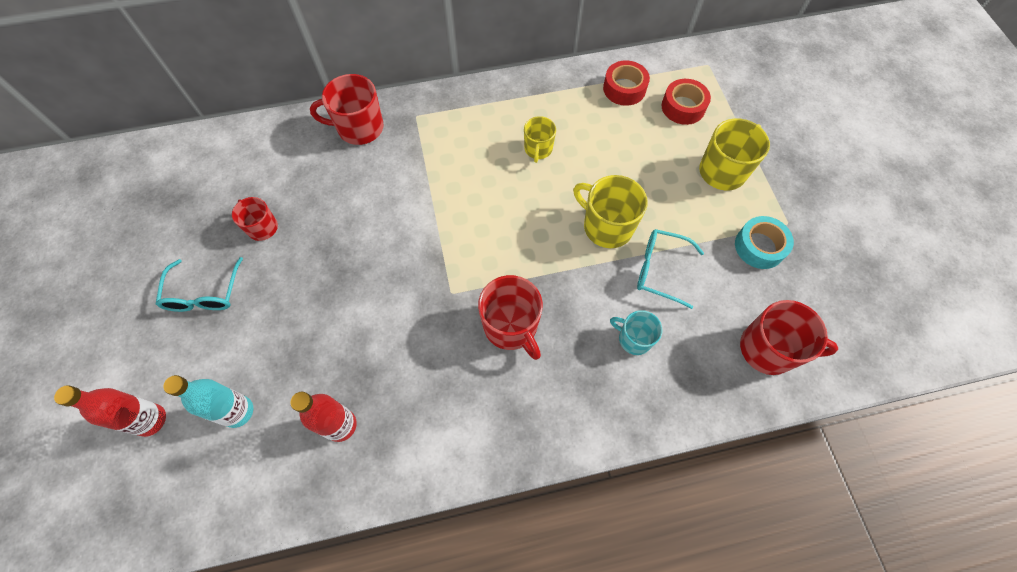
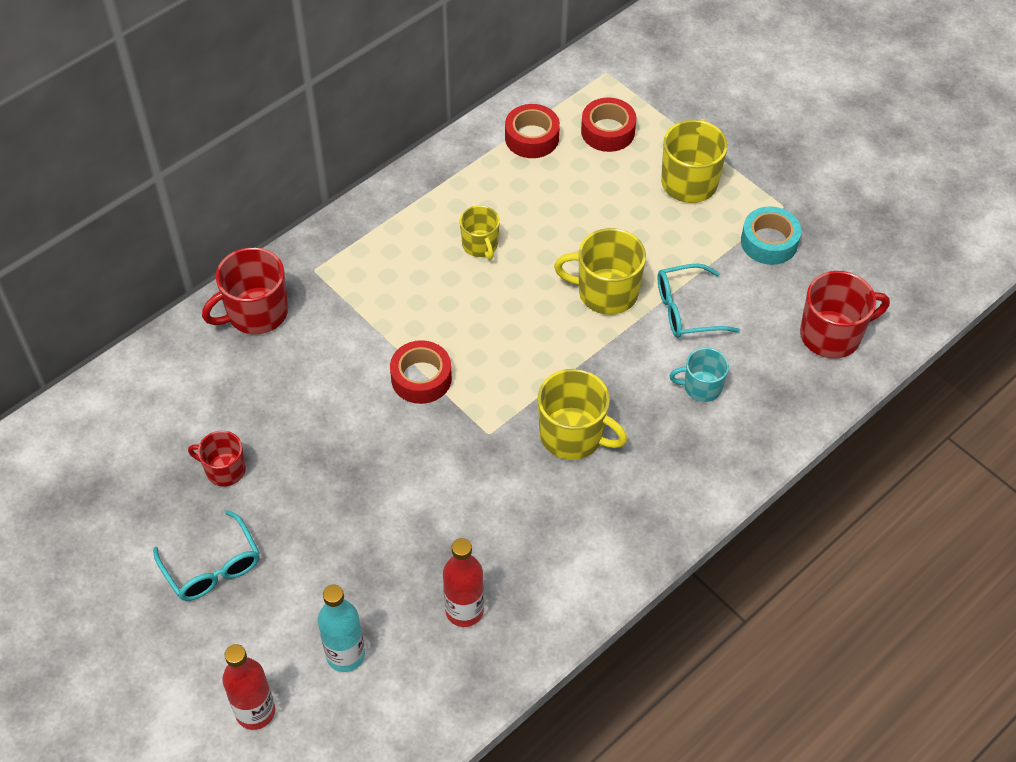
camera: 30 degrees left, 10 degrees down
red mug [478,275,543,360] -> yellow mug [538,369,627,460]
none -> red tape [390,340,452,404]

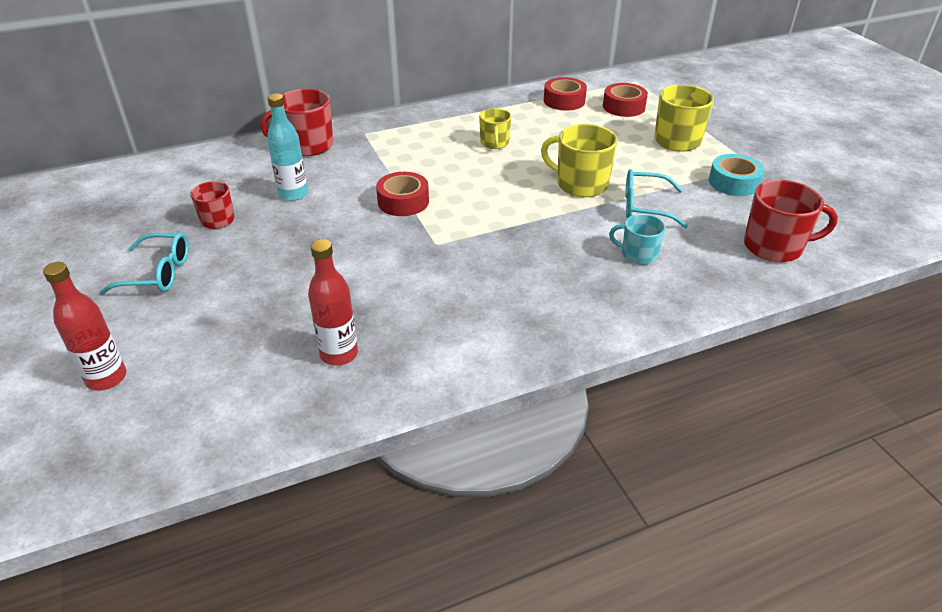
camera: 20 degrees right, 15 degrees down
turquoise glasses [153,510,260,601] -> turquoise glasses turned 75 degrees counterclockwise [99,232,189,295]
turquoise bottle [318,585,365,672] -> turquoise bottle moved to [267,93,308,201]
yellow mug [538,369,627,460] -> none

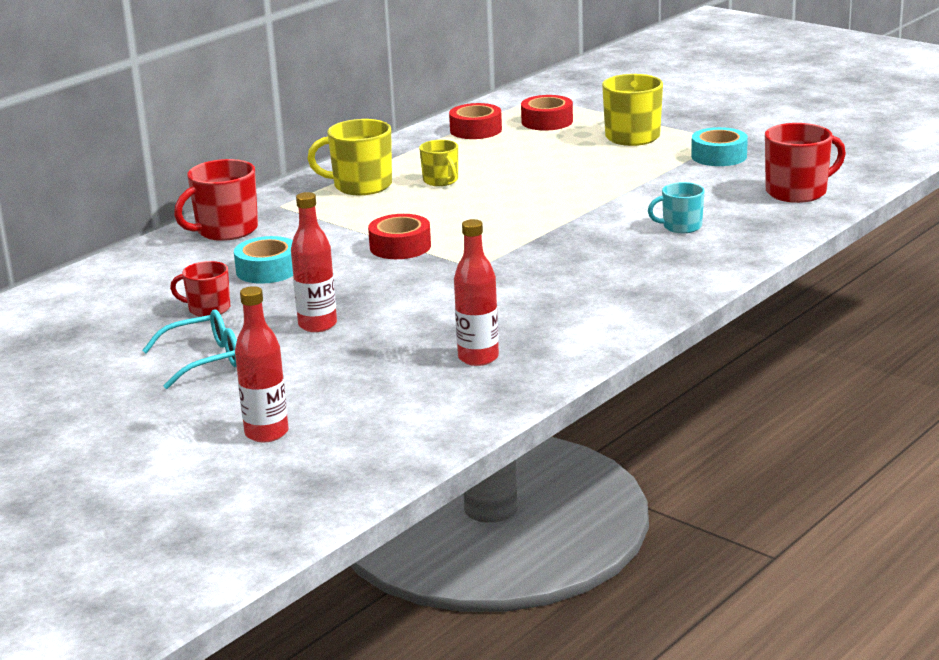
camera: 25 degrees left, 15 degrees down
turquoise bottle [267,93,308,201] -> turquoise tape [234,236,293,284]
yellow mug [541,124,618,197] -> yellow mug moved to [307,119,392,195]
turquoise glasses [625,169,688,228] -> none
none -> red bottle [291,192,337,332]

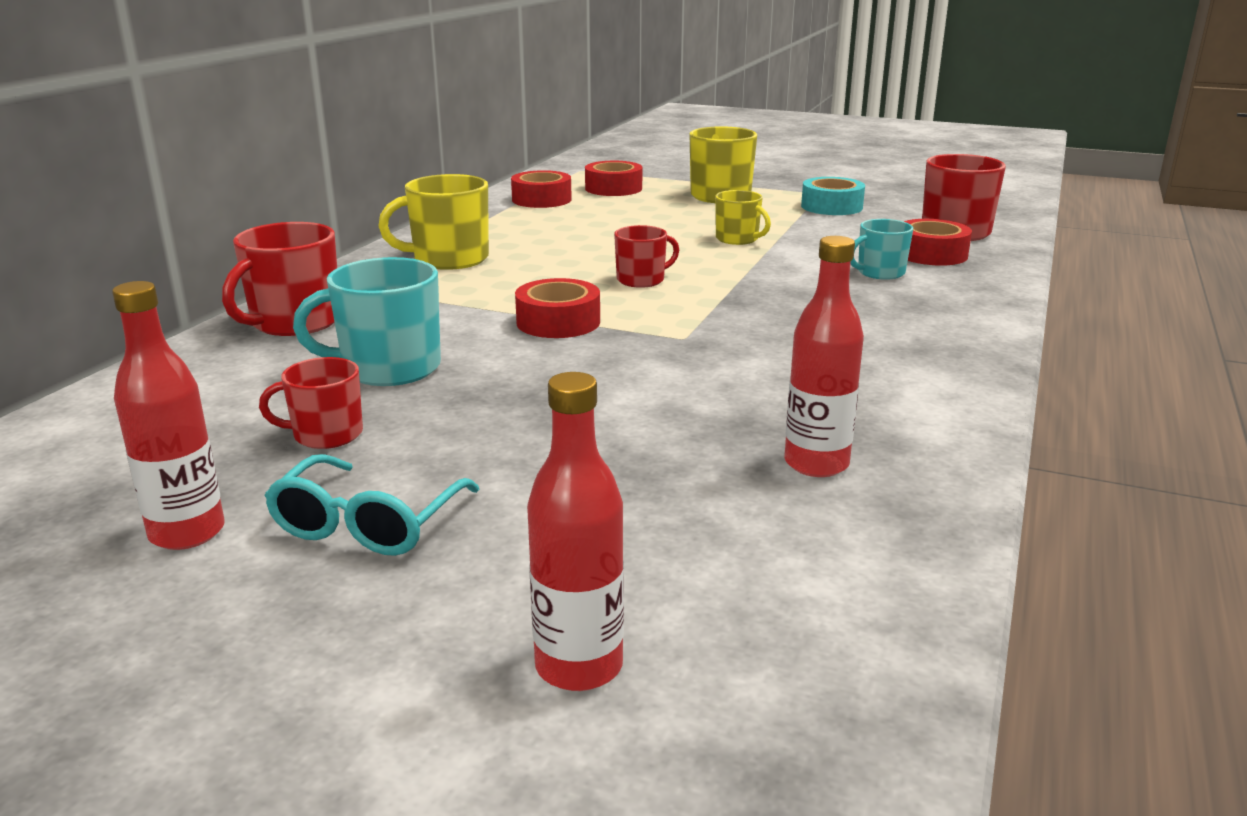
camera: 20 degrees left, 0 degrees up
turquoise glasses [142,310,237,389] -> turquoise glasses turned 150 degrees clockwise [264,454,479,556]
turquoise tape [234,236,293,284] -> turquoise mug [293,257,441,386]
red bottle [291,192,337,332] -> red bottle moved to [112,281,225,550]
yellow mug [419,140,458,186] -> yellow mug moved to [715,190,771,245]
none -> red mug [614,225,679,288]
none -> red tape [904,219,972,266]

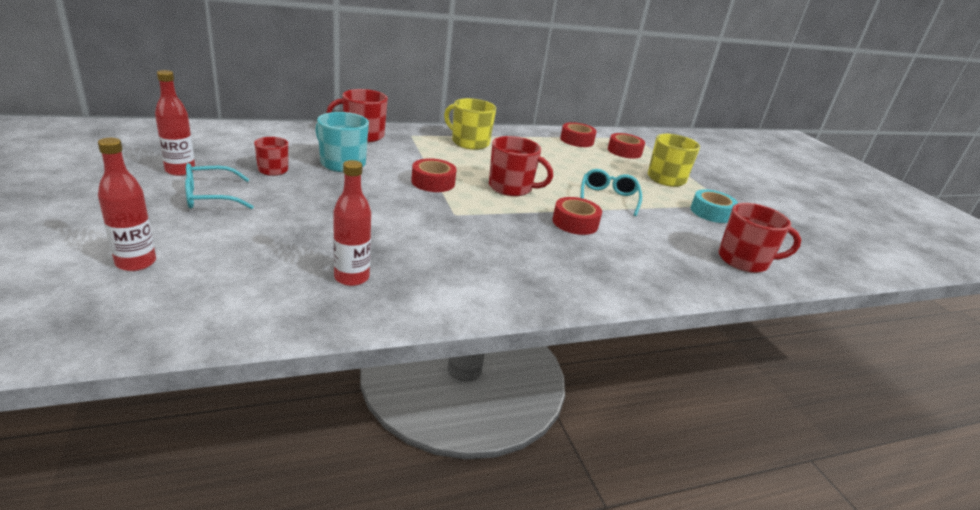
camera: 45 degrees right, 5 degrees up
red mug [614,225,679,288] -> red mug [489,136,553,196], size x1.63
yellow mug [715,190,771,245] -> turquoise glasses [581,169,642,216]
turquoise mug [851,219,913,280] -> none
red tape [904,219,972,266] -> red tape moved to [552,197,602,235]

